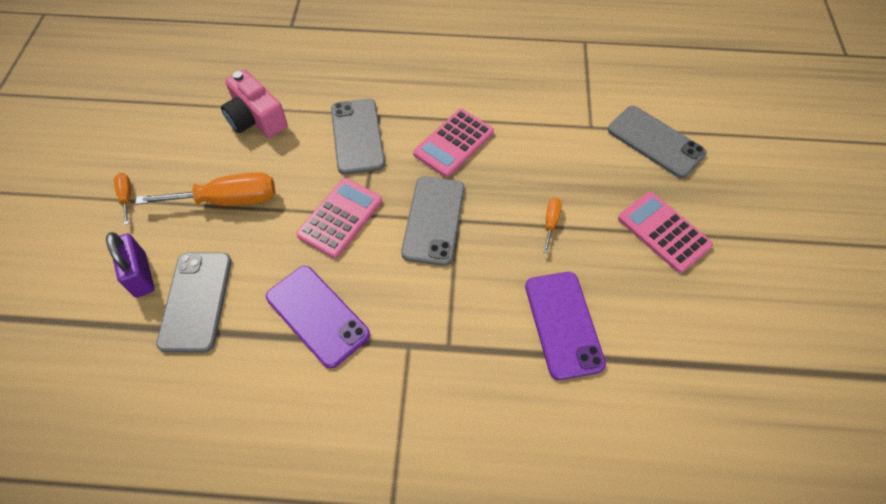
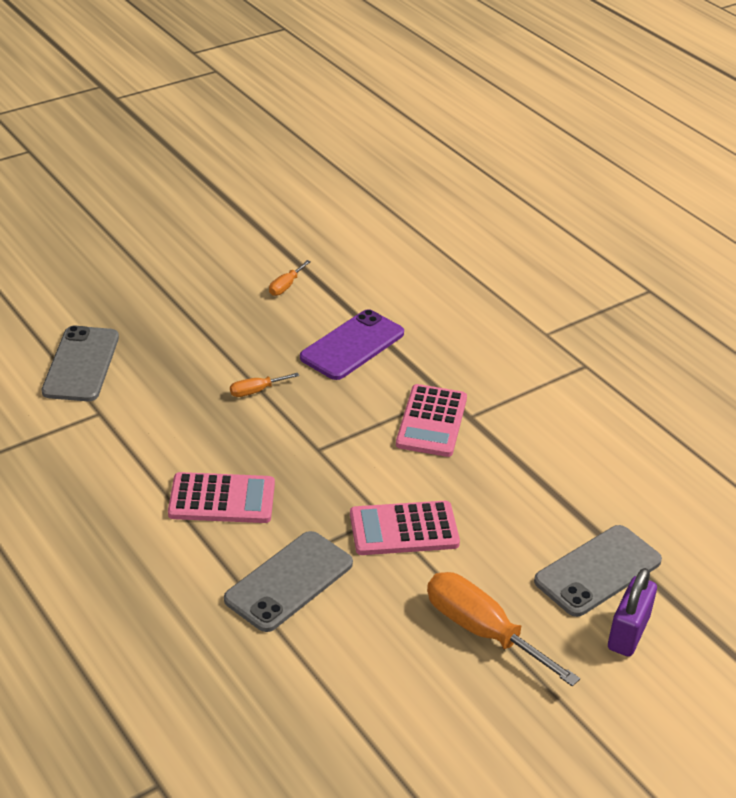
camera: 130 degrees left, 20 degrees down
orange screwdriver [114,173,131,225] -> orange screwdriver moved to [269,260,311,296]
pink camera [221,69,288,138] -> none
purple phone [266,266,370,369] -> none
grey phone [401,176,464,266] -> none
pink calculator [618,192,713,273] -> pink calculator moved to [396,384,467,457]

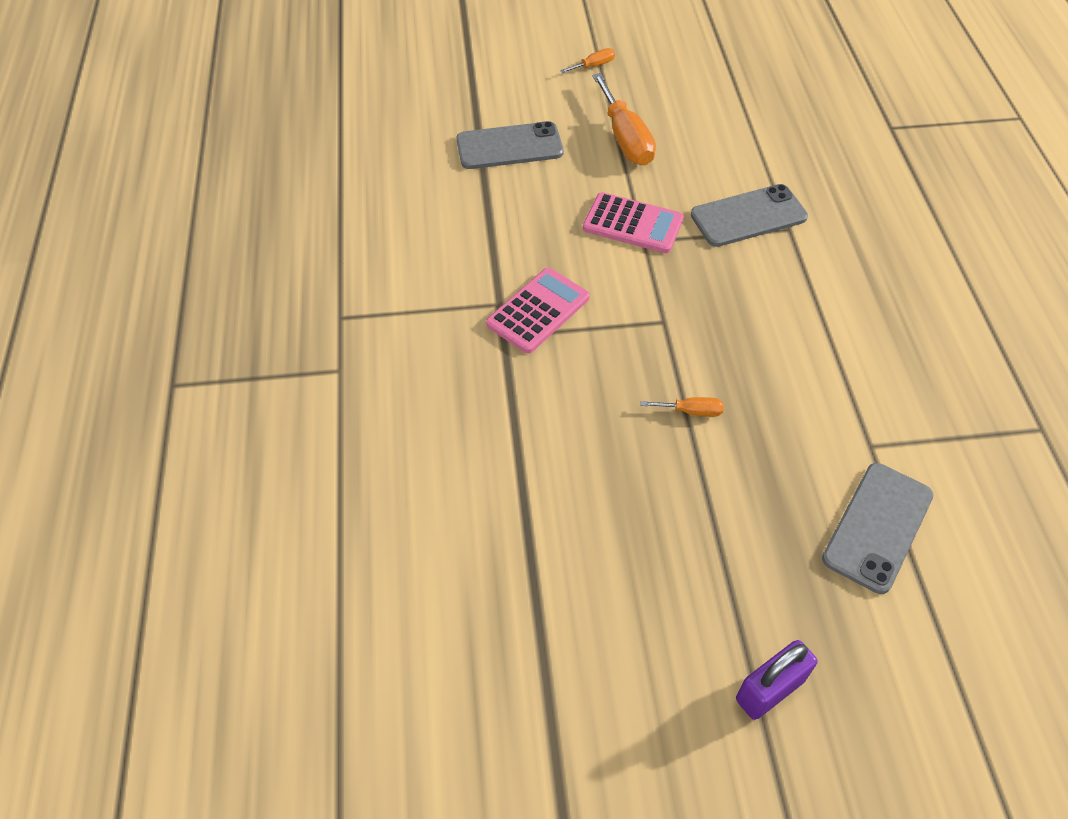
camera: 150 degrees left, 15 degrees up
pink calculator [168,472,275,523] -> none
orange screwdriver [269,260,311,296] -> orange screwdriver moved to [560,48,615,73]
purple phone [300,309,404,380] -> none
purple padlock [608,568,657,657] -> purple padlock moved to [736,640,818,720]

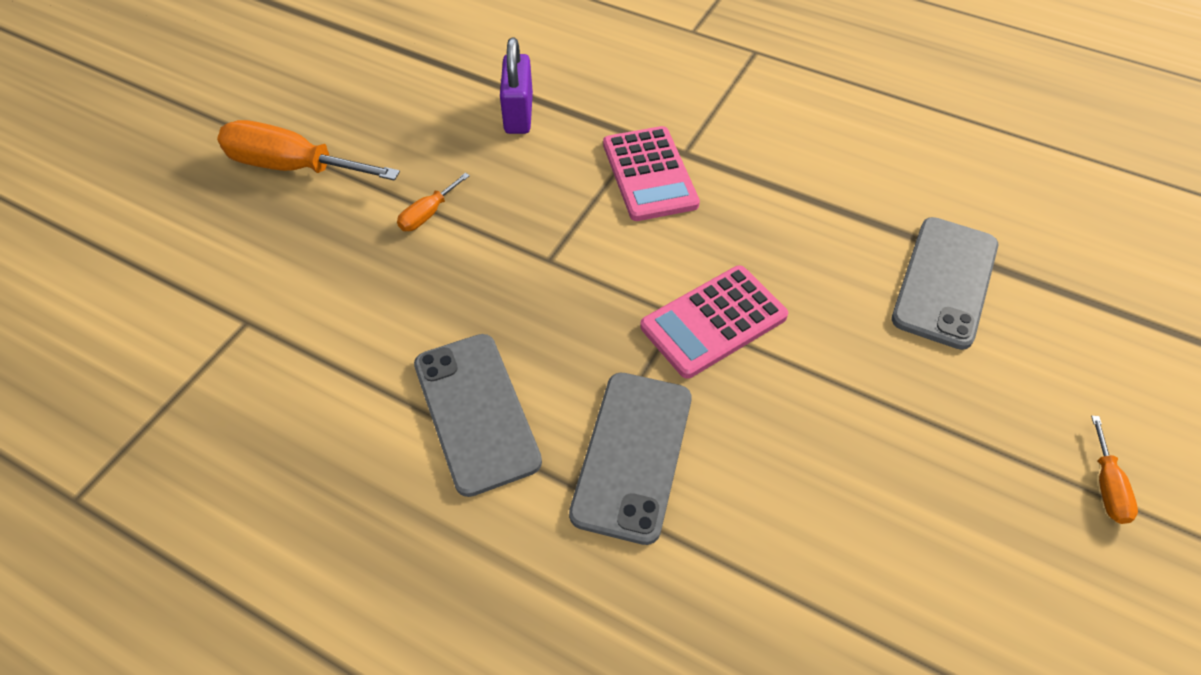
camera: 125 degrees right, 0 degrees up
orange screwdriver [592,73,656,165] -> orange screwdriver moved to [217,120,400,181]
purple padlock [736,640,818,720] -> purple padlock moved to [500,38,533,134]
grey phone [822,463,933,594] -> grey phone moved to [414,334,542,497]

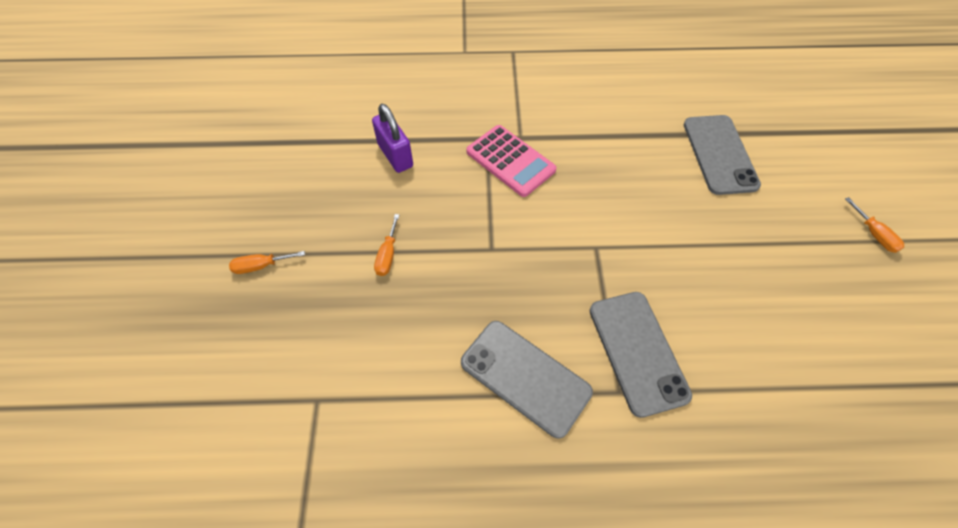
camera: 30 degrees left, 5 degrees up
orange screwdriver [217,120,400,181] -> orange screwdriver [229,251,305,274], size x0.48
pink calculator [640,265,788,378] -> none

